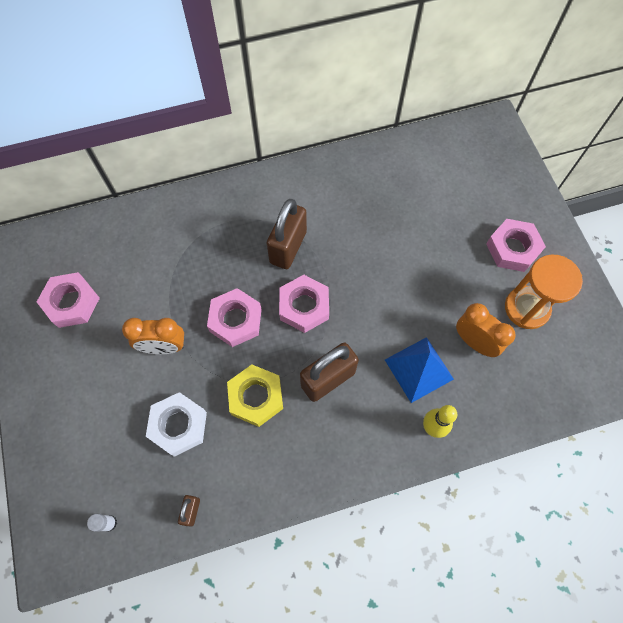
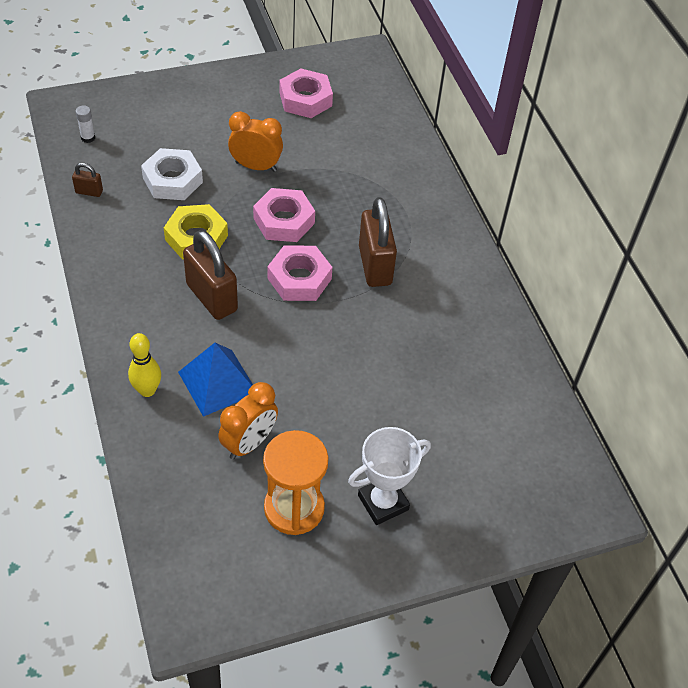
camera: 85 degrees right, 15 degrees down
orange clock [122,318,184,354] -> orange clock turned 105 degrees clockwise [228,111,283,172]
brown padlock [267,199,307,269] -> brown padlock turned 60 degrees clockwise [359,197,397,287]
pink nut [486,219,546,272] -> white trophy [348,427,431,525]

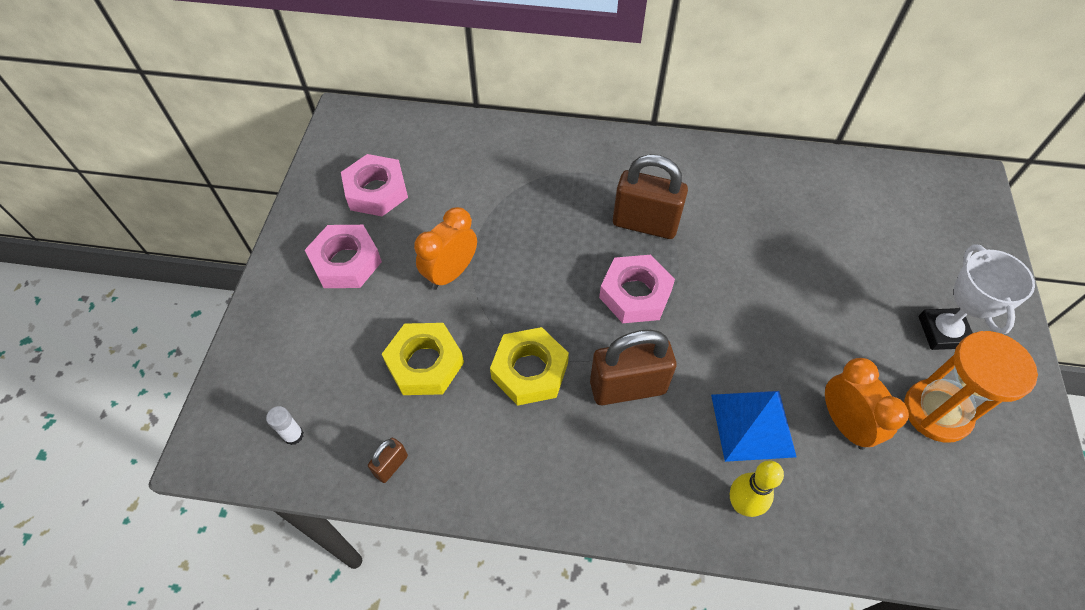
camera: 60 degrees left, 5 degrees up
white nut [141,148,203,200] -> yellow nut [382,323,464,395]
pink nut [253,188,315,242] -> pink nut moved to [305,225,382,288]

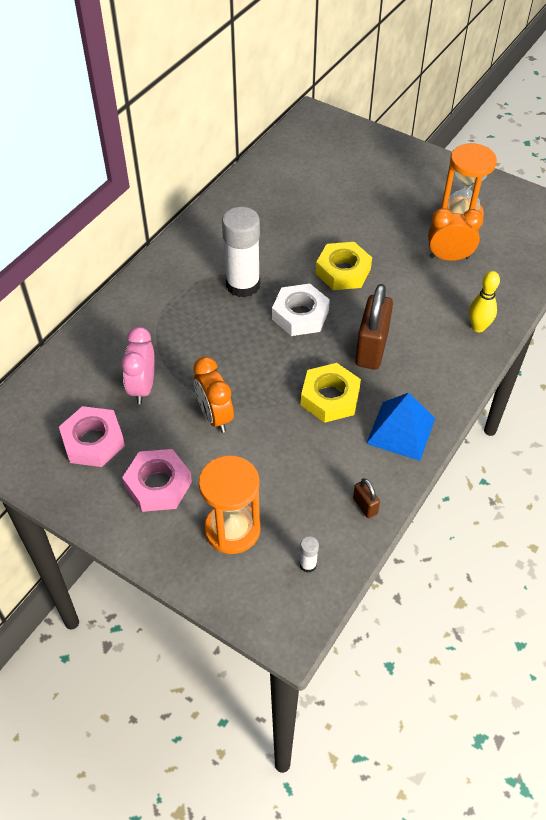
camera: 65 degrees left, 5 degrees down
yellow nut [382,323,464,395] -> yellow nut moved to [316,242,372,290]
pink nut [599,255,675,323] -> white nut [272,284,330,336]
brown padlock [613,154,688,239] -> white glue stick [222,206,260,298]
blue pyramid [711,391,797,462] -> blue pyramid moved to [366,393,435,461]
white trophy [918,244,1035,350] -> none
none -> pink clock [121,327,155,404]
none -> orange hourglass [199,456,261,554]

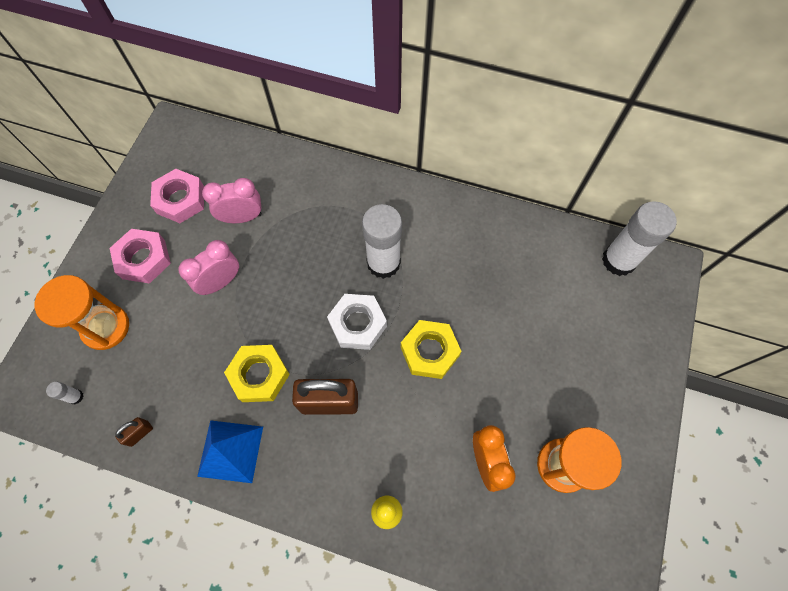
camera: 75 degrees right, 15 degrees up
orange clock [193,357,234,433] -> pink clock [178,240,239,295]
none -> white glue stick [602,201,677,276]

